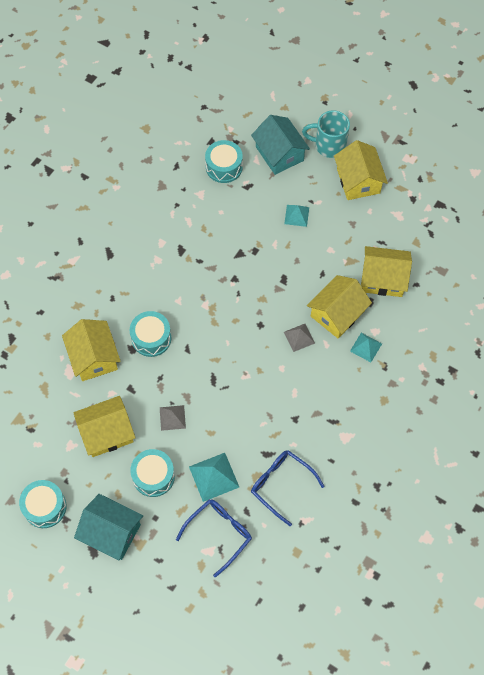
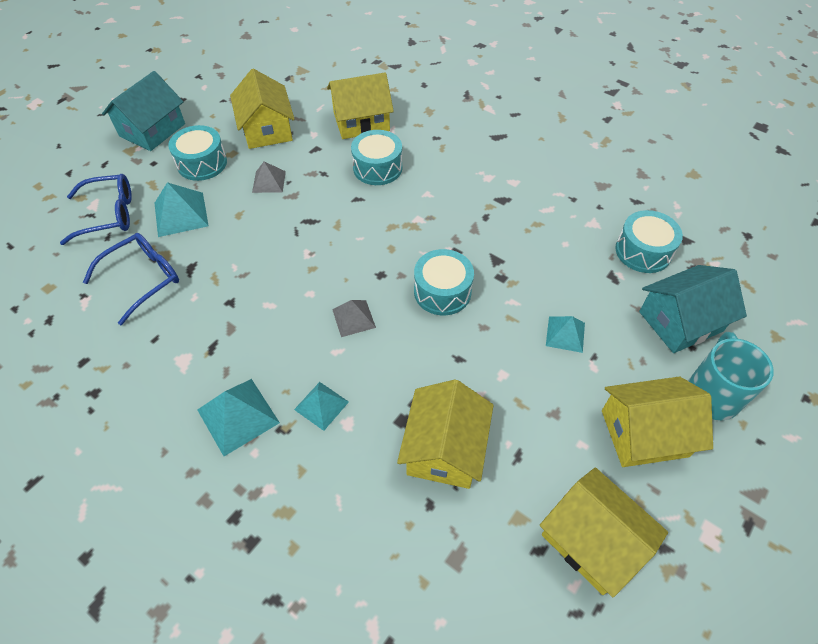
camera: 95 degrees right, 10 degrees down
turquoise drum [19,480,67,528] -> turquoise drum moved to [414,249,474,315]
blue glasses [176,499,252,578] -> blue glasses turned 60 degrees counterclockwise [60,174,132,245]
yellow house [307,275,372,338] -> yellow house moved to [540,467,668,598]
none -> turquoise pyramid [197,379,280,456]

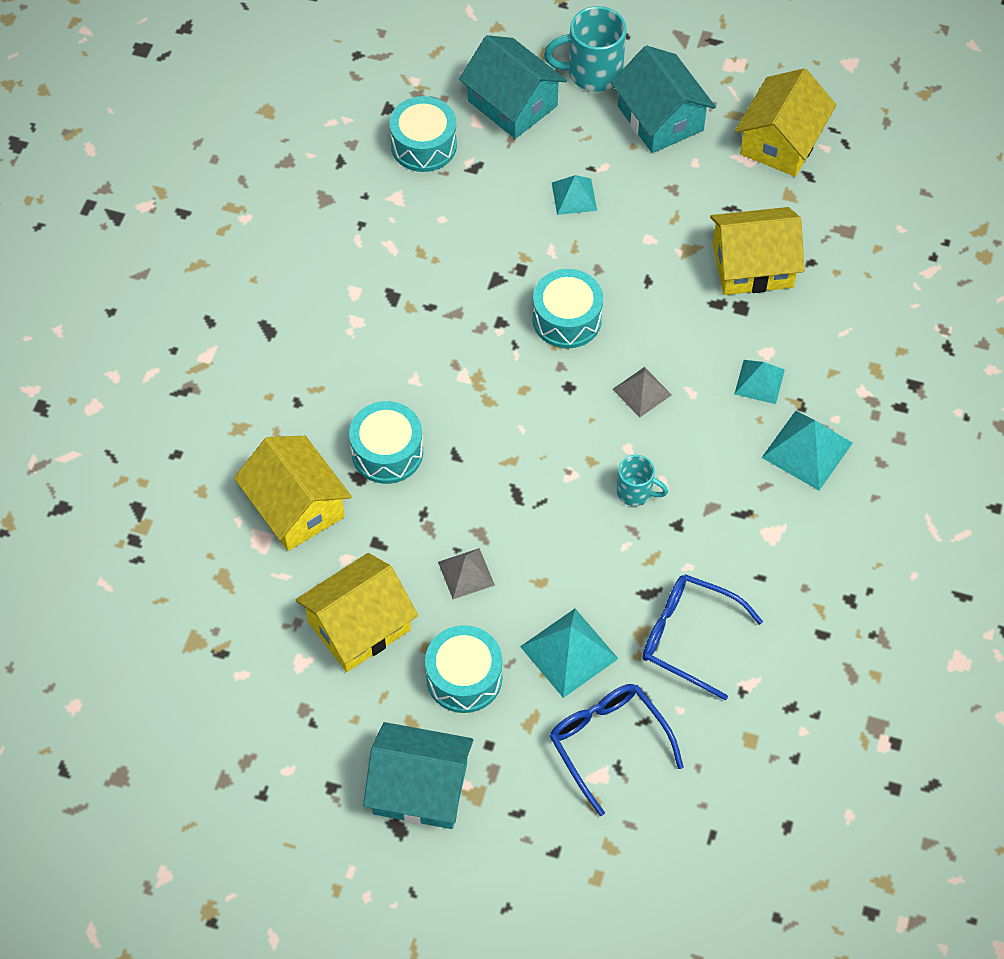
camera: 110 degrees left, 5 degrees up
yellow house [602,377,713,467] -> turquoise house [611,46,716,153]
none -> turquoise mug [617,455,668,506]

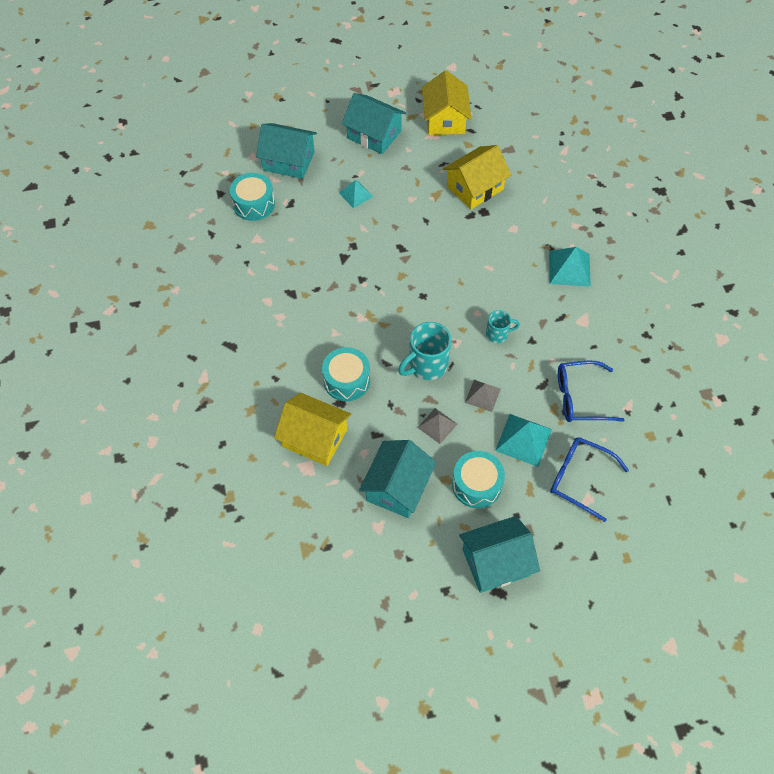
camera: 30 degrees left, 0 degrees up
yellow house [296,553,418,672] -> turquoise house [359,440,436,518]
turquoise drum [533,269,603,348] -> none
turquoise mug [544,6,626,91] -> turquoise mug moved to [398,322,451,380]
grey pyramid [613,367,672,418] -> grey pyramid moved to [465,380,501,412]
turquoise pyramid [735,360,785,404] -> none

